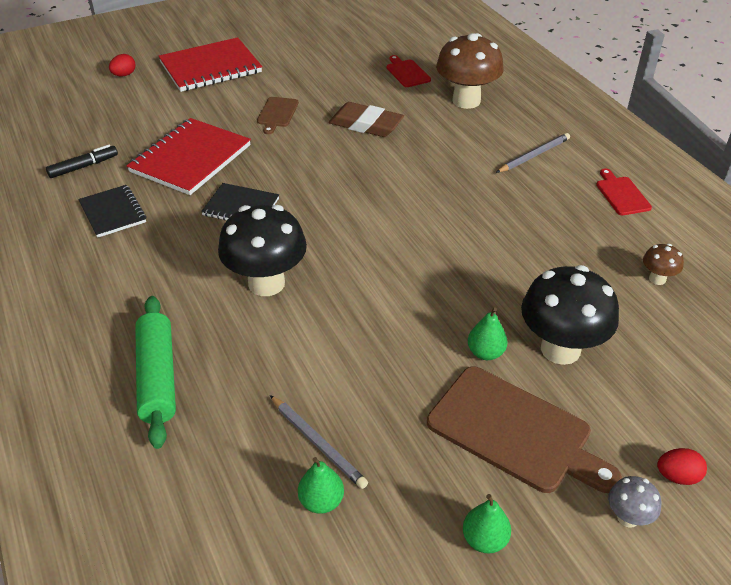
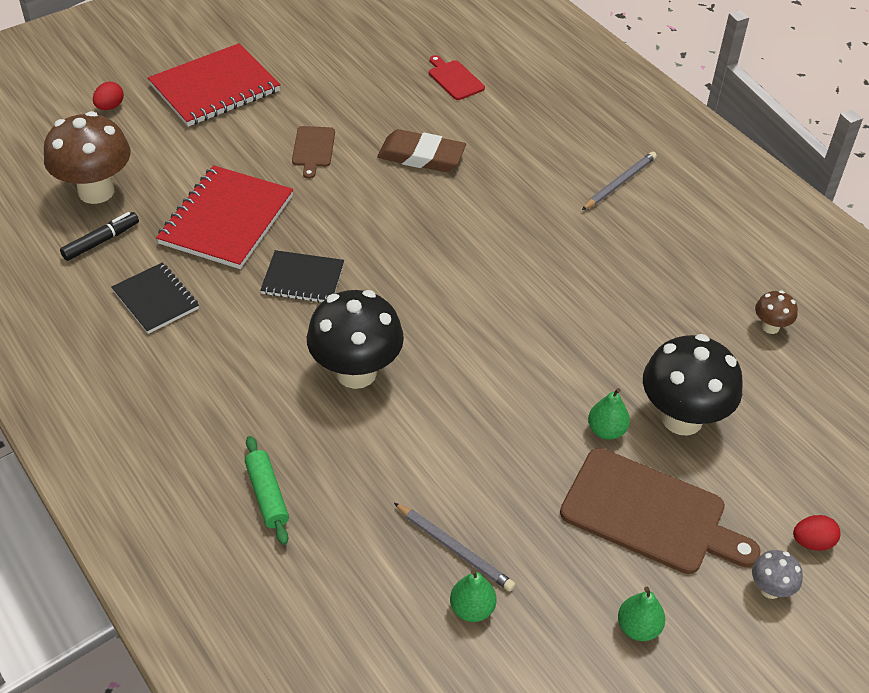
camera: 10 degrees left, 5 degrees up
green rolling pin [135,296,176,449] -> green rolling pin [245,436,289,545], size x0.64
brown mushroom [436,33,504,109] -> brown mushroom moved to [44,111,131,204]
red cutting board [596,169,652,215] -> none

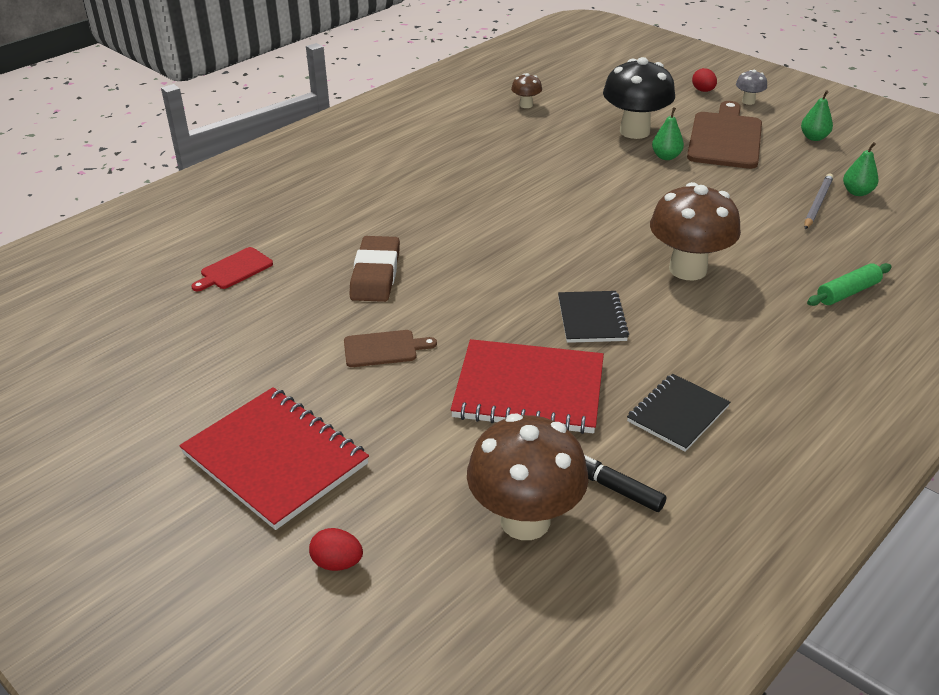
camera: 100 degrees left, 10 degrees down
black mushroom [307,290,404,389] -> brown mushroom [650,182,741,280]
grey pencil [582,152,657,210] -> none

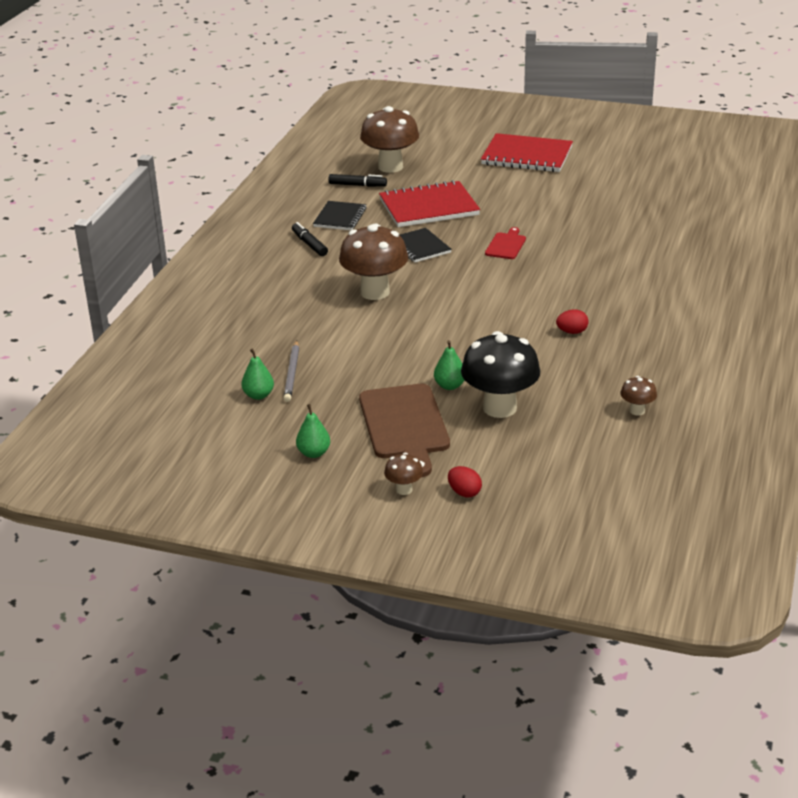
camera: 155 degrees right, 5 degrees down
red cutting board [191,247,273,291] -> red cutting board moved to [485,227,526,259]
red egg [309,528,363,571] -> red egg moved to [556,310,589,334]
brown cutting board [344,330,437,367] -> none
brown eraser [349,236,400,302] -> none
grey mushroom [736,70,767,105] -> brown mushroom [384,453,423,495]
green rolling pin [807,263,892,306] -> none
none -> black marker [292,222,328,256]

